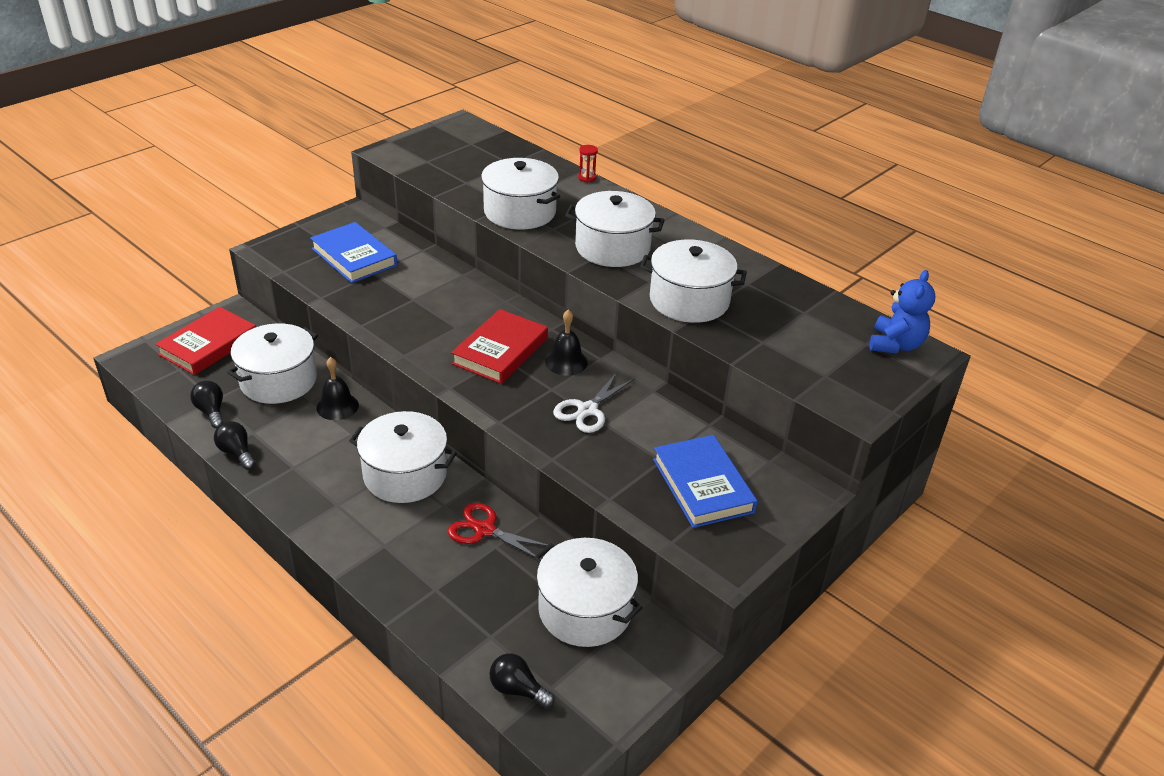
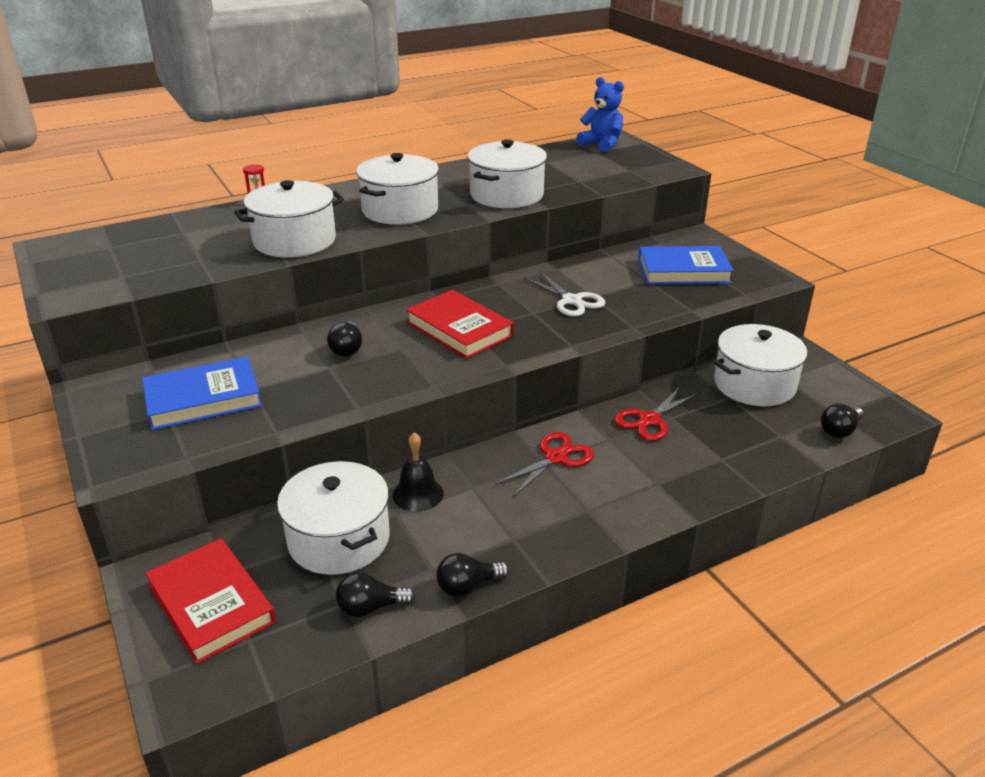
camera: 70 degrees left, 5 degrees down
white pot [349,411,457,503] -> red scissors [495,432,594,497]
black bell [545,309,588,376] -> none
none -> black light bulb [327,322,362,357]

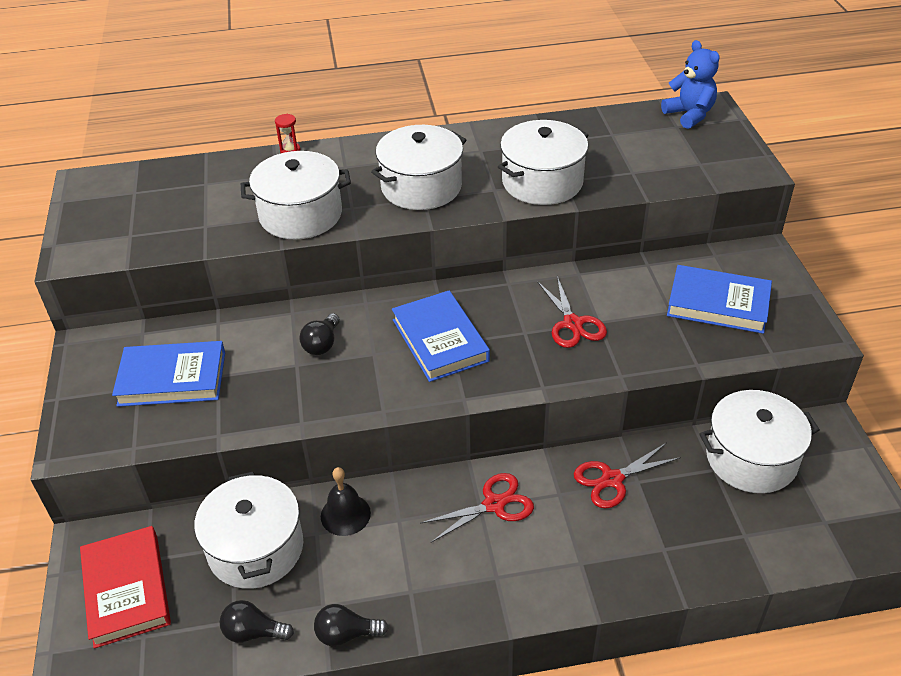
camera: 20 degrees right, 10 degrees up
red book [406,290,514,359] -> blue book [392,291,490,382]
white scissors [524,271,605,317] -> red scissors [537,276,607,348]
black light bulb [821,403,863,438] -> none

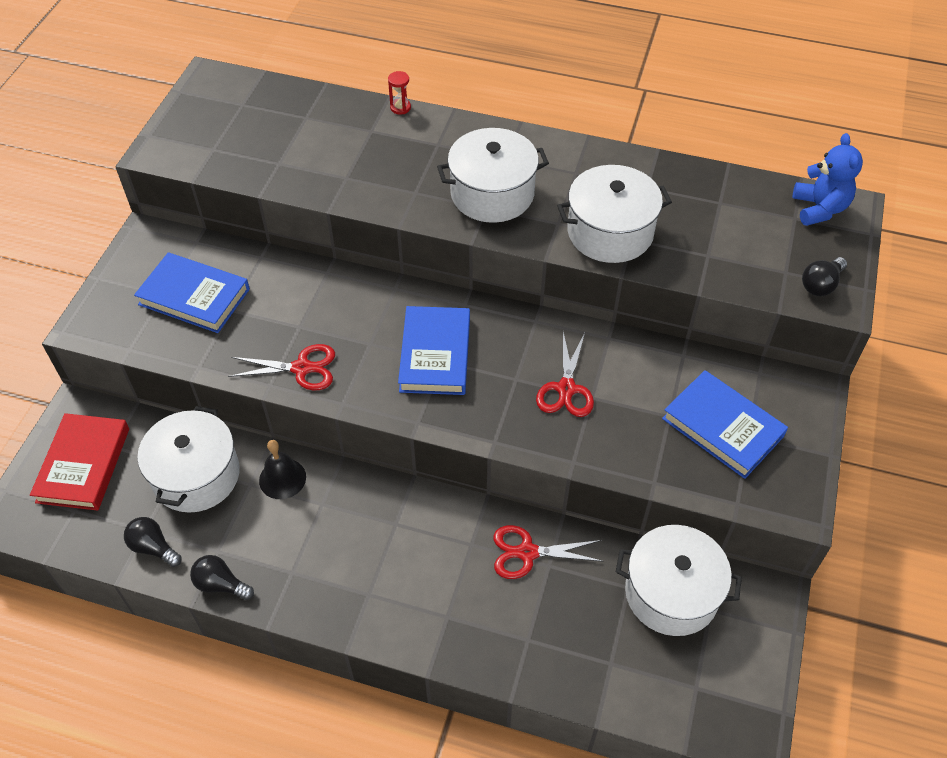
camera: 25 degrees right, 10 degrees up
white pot [241,151,351,239] -> none
black light bulb [299,313,340,355] -> black light bulb moved to [802,257,847,296]
red scissors [421,473,534,543] -> red scissors moved to [228,344,335,390]

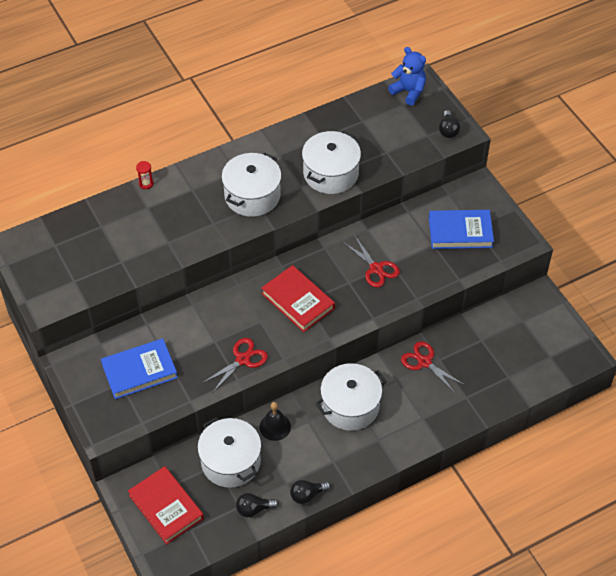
camera: 45 degrees left, 0 degrees up
blue book [398,306,470,395] -> red book [261,265,335,332]
red scissors [494,525,604,579] -> red scissors turned 90 degrees clockwise [401,341,465,394]
white pot [616,525,742,636] -> white pot moved to [315,363,387,431]

